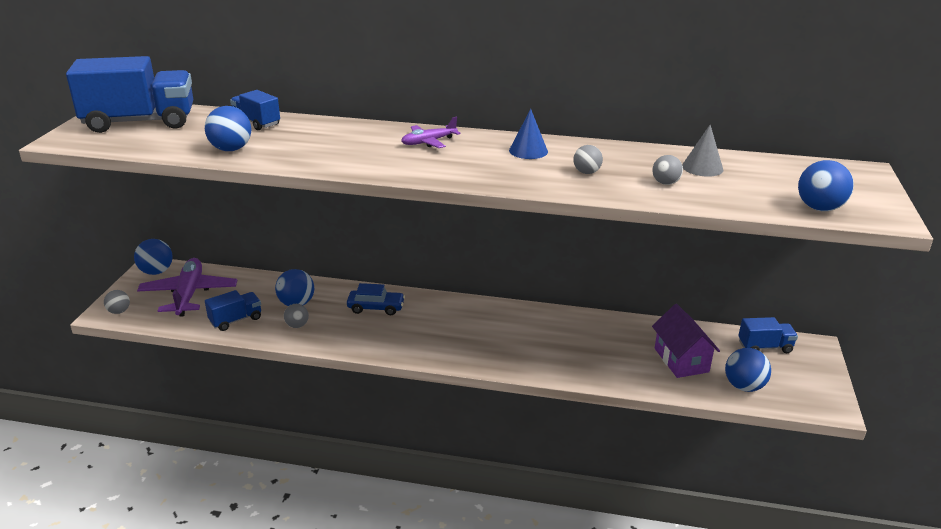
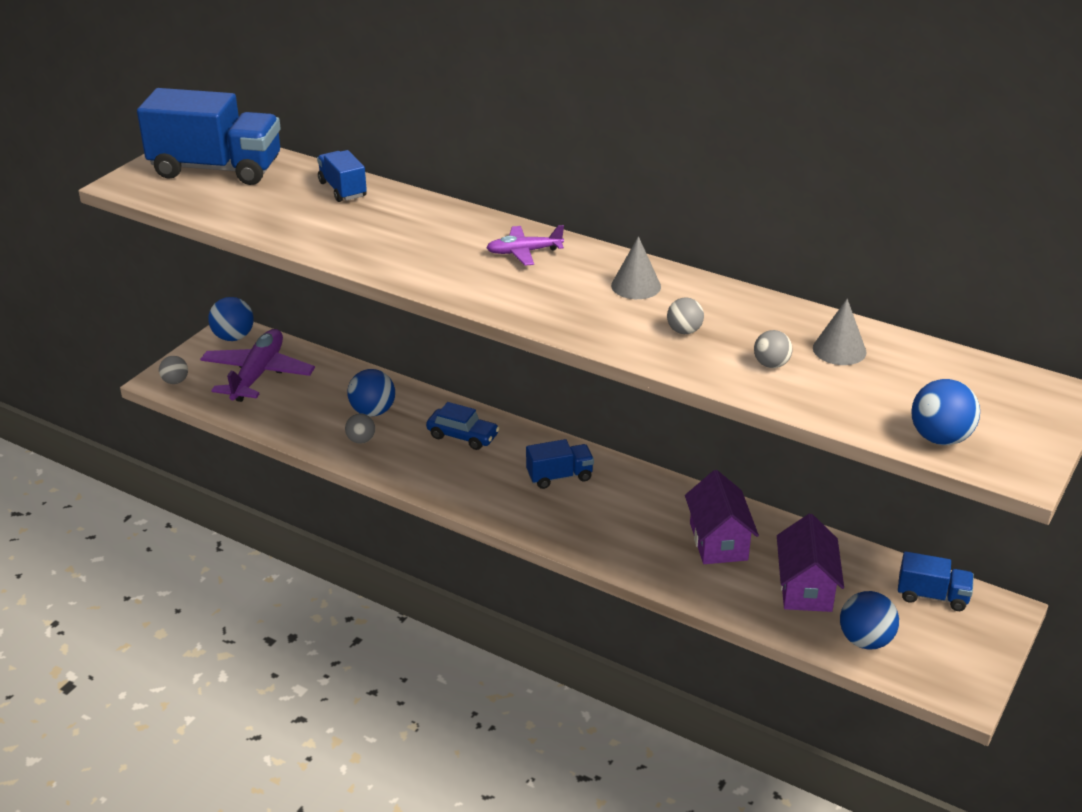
camera: 20 degrees right, 5 degrees up
blue ball [205,106,251,151] -> none
blue truck [205,290,261,331] -> blue truck moved to [526,439,594,489]
blue cone [509,109,548,159] -> grey cone [611,236,661,299]
none -> purple house [685,470,759,564]

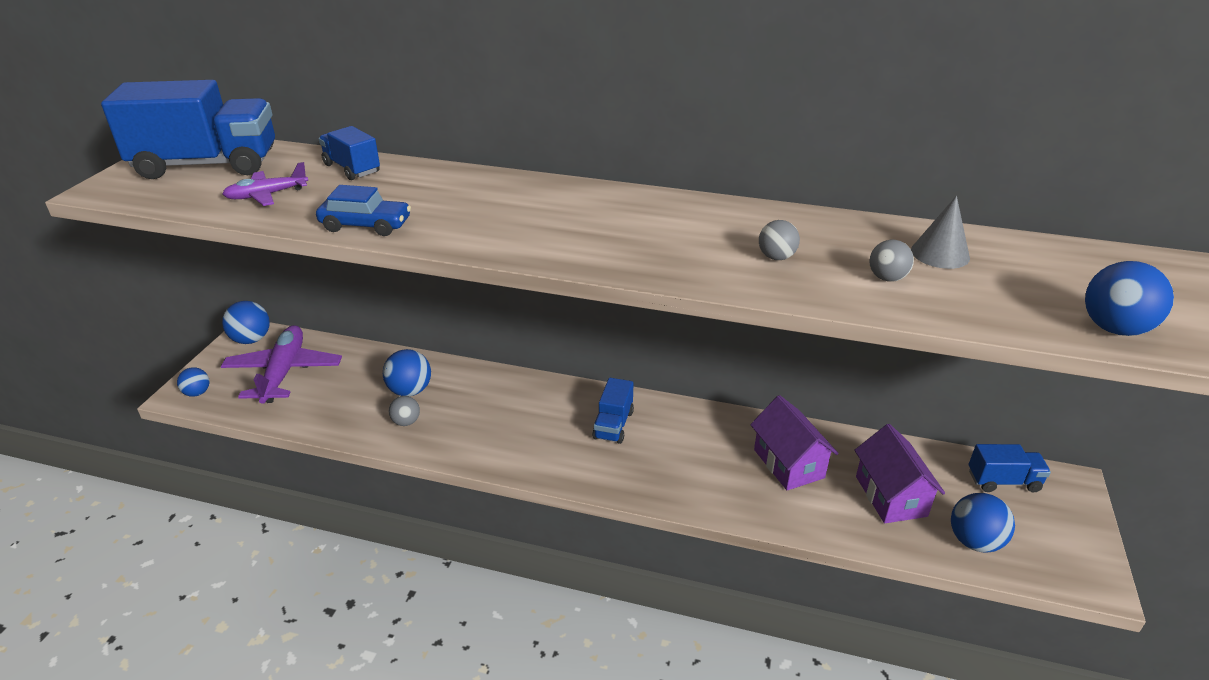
camera: 15 degrees left, 0 degrees up
grey ball [159,356,188,384] -> blue ball [177,367,210,397]
blue car [426,402,500,450] -> blue car moved to [316,185,411,236]
purple plane [486,225,564,266] -> purple plane moved to [222,162,308,206]
blue truck [526,439,594,489] -> blue truck turned 135 degrees clockwise [592,378,634,444]
grey cone [611,236,661,299] -> none

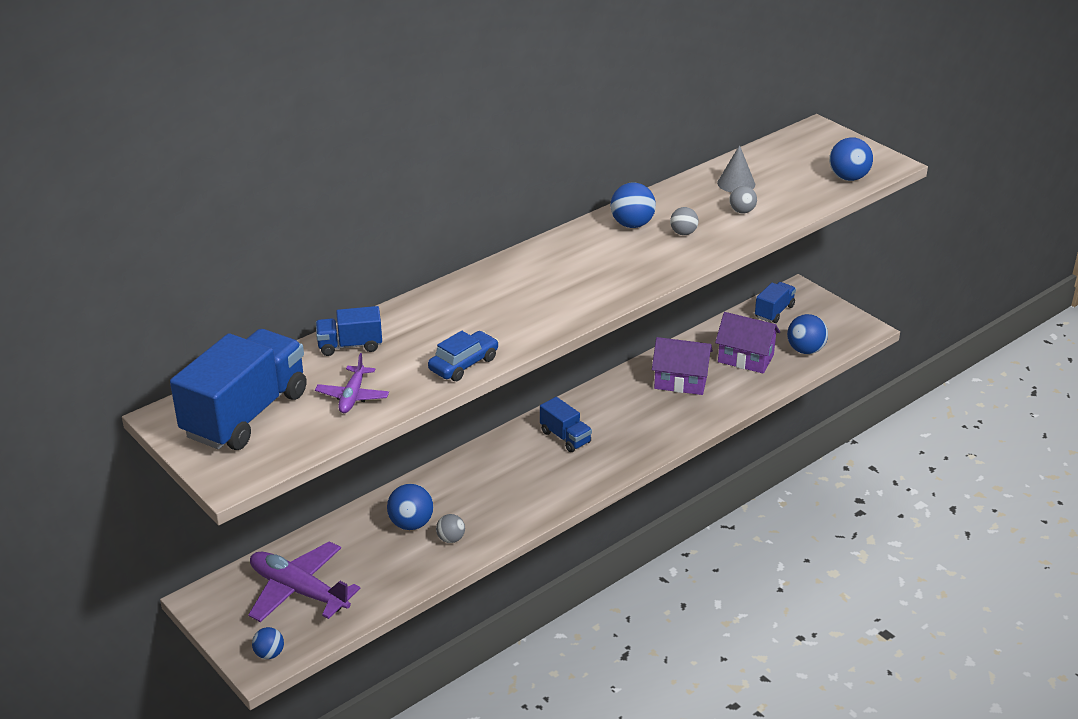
camera: 55 degrees left, 0 degrees up
blue ball [222,301,270,344] -> blue ball moved to [611,183,656,228]

